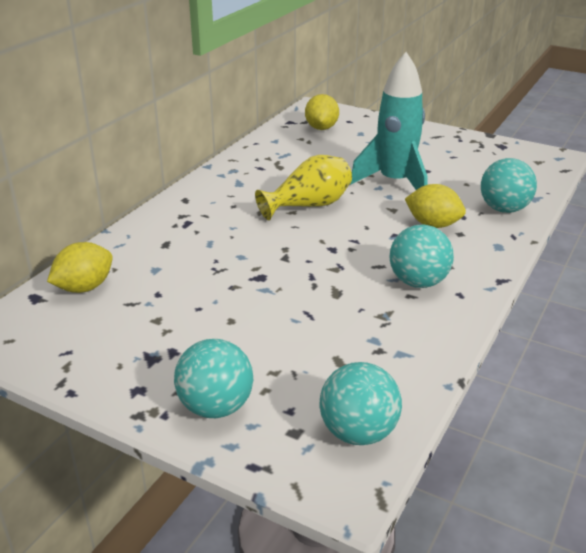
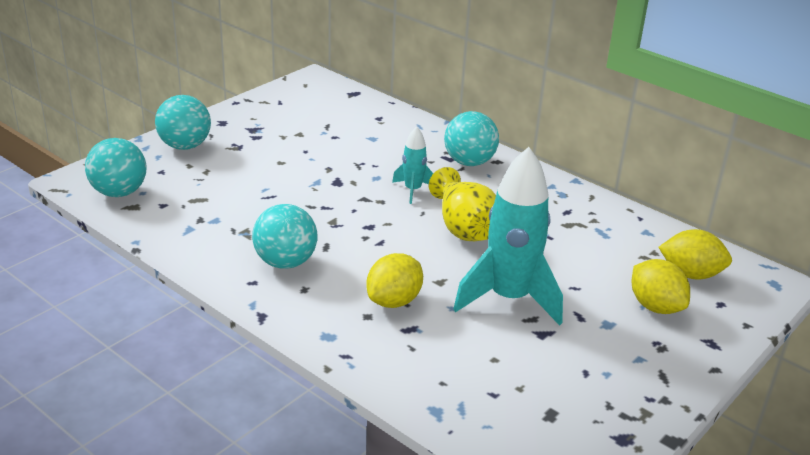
camera: 100 degrees right, 0 degrees up
yellow lemon [47,242,113,293] -> yellow lemon moved to [632,259,690,314]
turquoise ball [481,158,537,213] -> turquoise ball moved to [444,111,499,166]
none -> turquoise rocket [392,126,433,204]

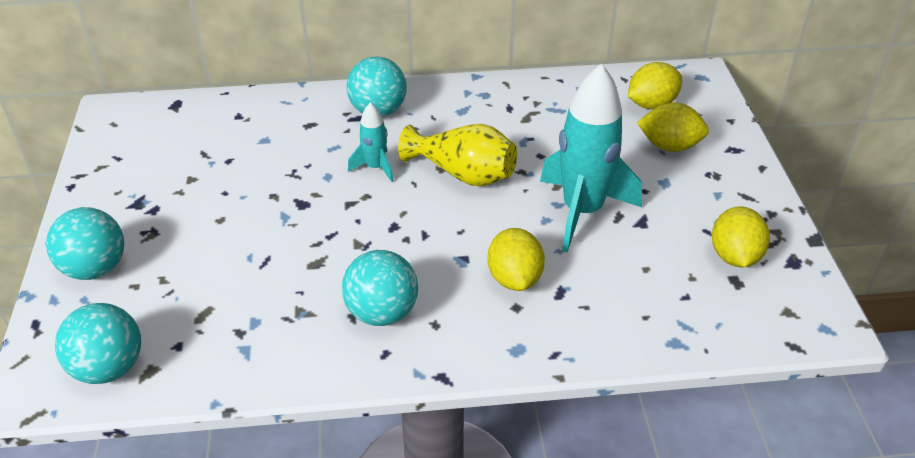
camera: 45 degrees left, 10 degrees up
none -> yellow lemon [712,206,770,267]

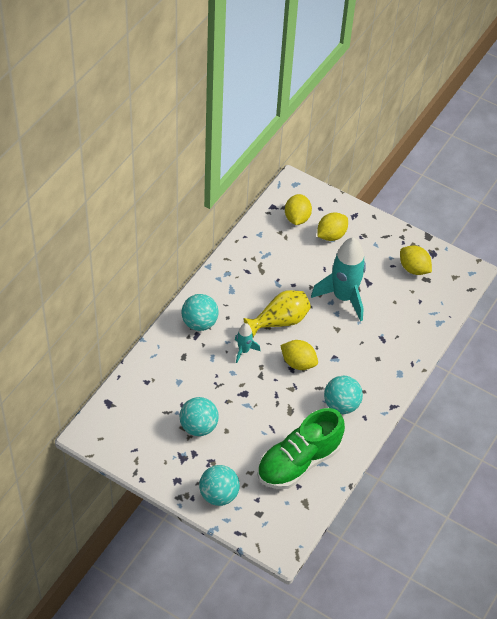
camera: 55 degrees left, 10 degrees up
turquoise ball [55,303,141,384] -> turquoise ball moved to [179,397,219,436]
yellow lemon [487,228,545,291] -> yellow lemon moved to [280,340,318,370]
none -> green shoe [257,408,345,489]

